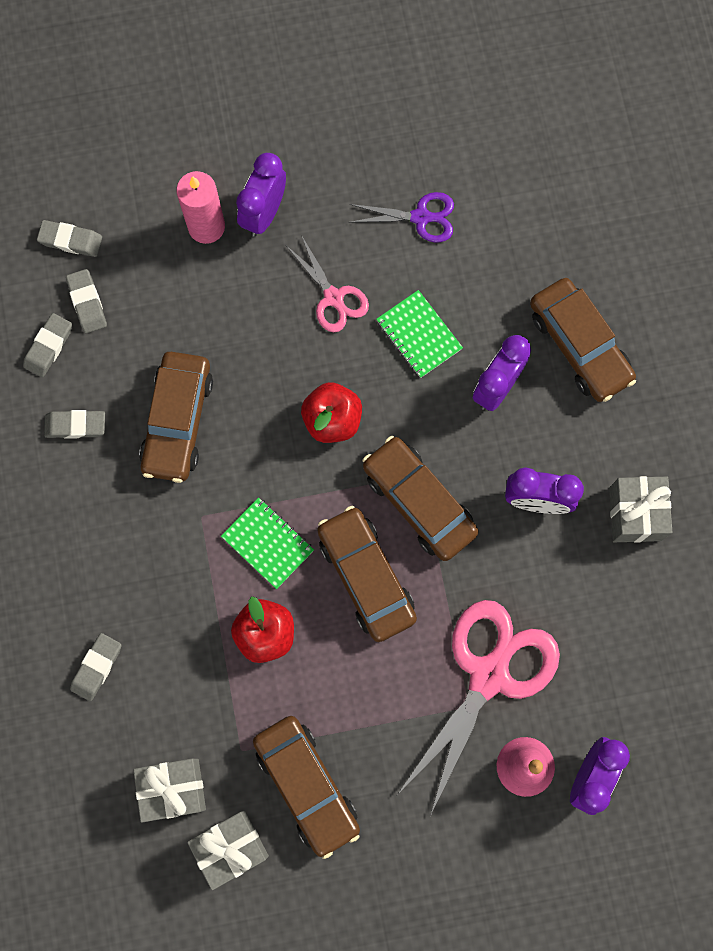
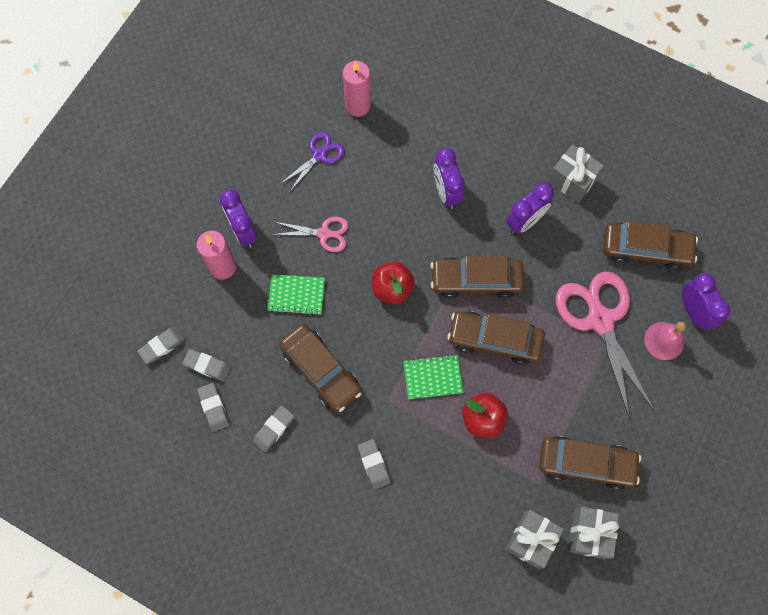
camera: 50 degrees left, 5 degrees down
grey eraser [70,633,121,701] -> grey eraser moved to [358,439,391,489]
green notebook [376,290,463,378] -> green notebook moved to [268,274,325,315]
brown car [530,278,636,402] -> brown car moved to [603,220,698,270]
none -> pink candle [343,61,371,117]

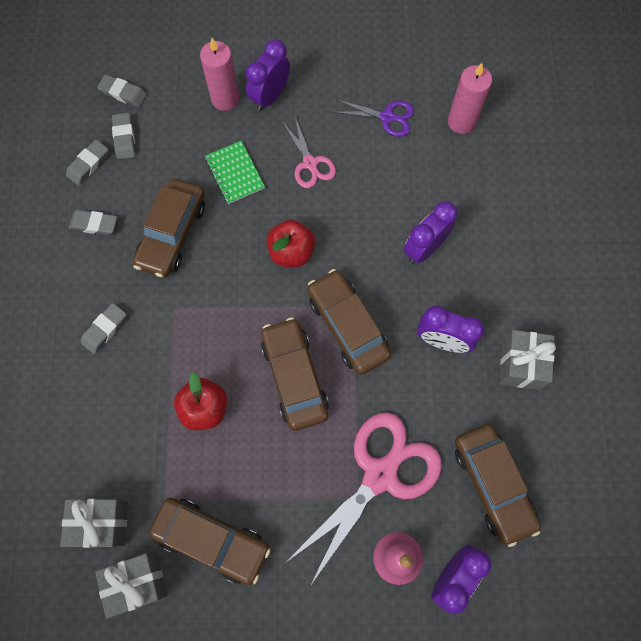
camera: 60 degrees right, 0 degrees up
green notebook [403,354,463,399] -> none
brown car [539,436,641,490] -> brown car turned 45 degrees counterclockwise [149,498,271,585]

